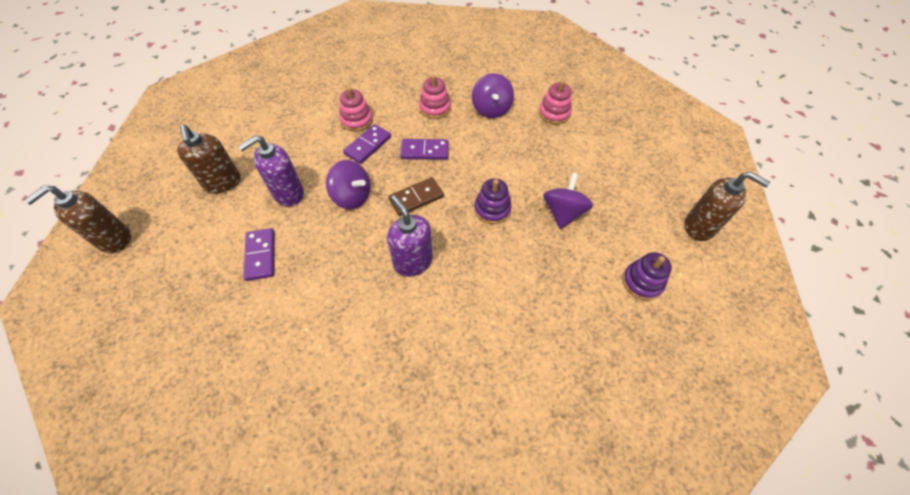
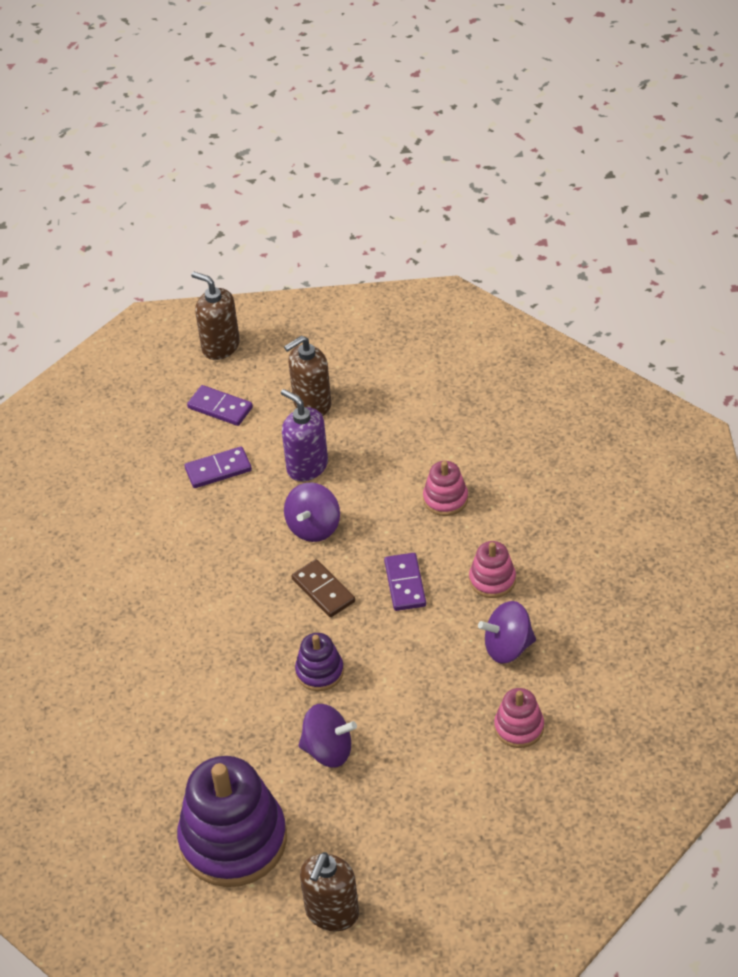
camera: 85 degrees right, 10 degrees down
purple domino [343,124,391,164] -> purple domino moved to [187,385,253,426]
purple soap dispenser [387,195,433,277] -> none
purple stacking toy [622,252,672,300] -> purple stacking toy [177,756,287,887], size x2.10

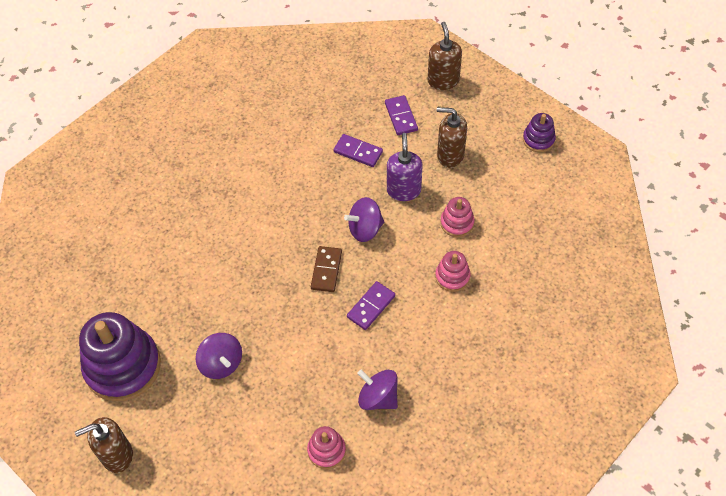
camera: 45 degrees right, 10 degrees up
purple stacking toy [295,633,344,691] -> purple stacking toy moved to [523,113,556,152]
pink stacking toy [469,541,516,598] -> pink stacking toy moved to [440,197,475,237]

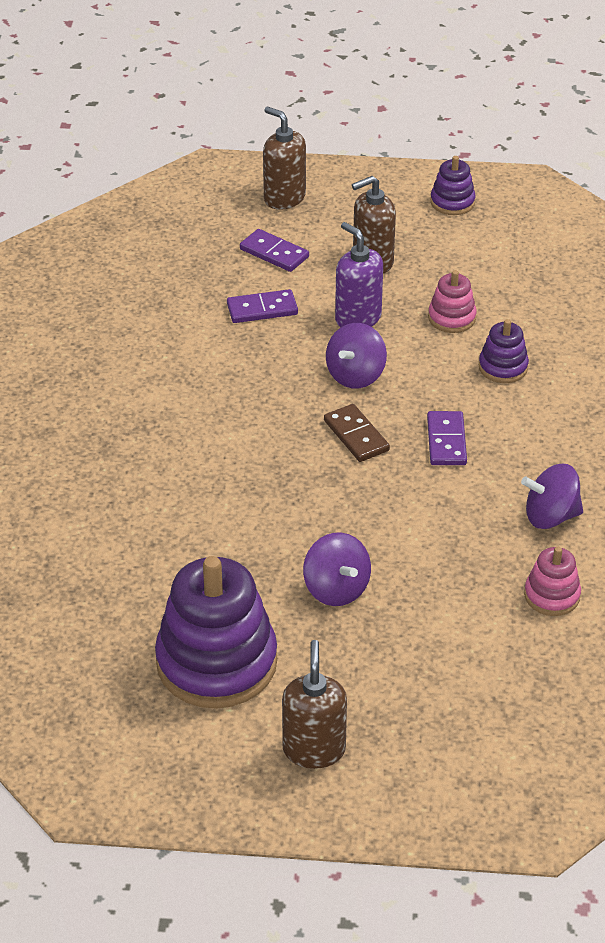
camera: 40 degrees left, 15 degrees down
brown soap dispenser [75,417,133,473] -> brown soap dispenser turned 150 degrees clockwise [282,640,347,769]
purple spinning top [196,333,242,379] -> purple spinning top turned 45 degrees clockwise [303,533,371,606]
pink stacking toy [435,251,471,292] -> purple stacking toy [479,319,529,383]

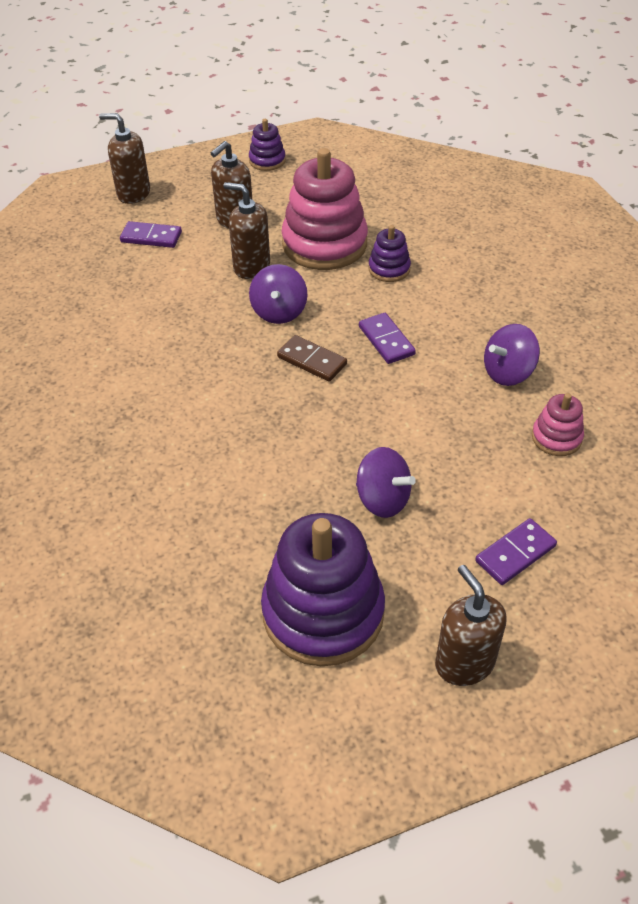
camera: 25 degrees left, 5 degrees up
purple domino [227,289,298,323] -> purple domino moved to [475,518,557,585]
purple soap dispenser [335,222,383,328] -> brown soap dispenser [224,182,270,279]
pink stacking toy [428,270,477,333] -> pink stacking toy [282,148,368,270], size x2.10

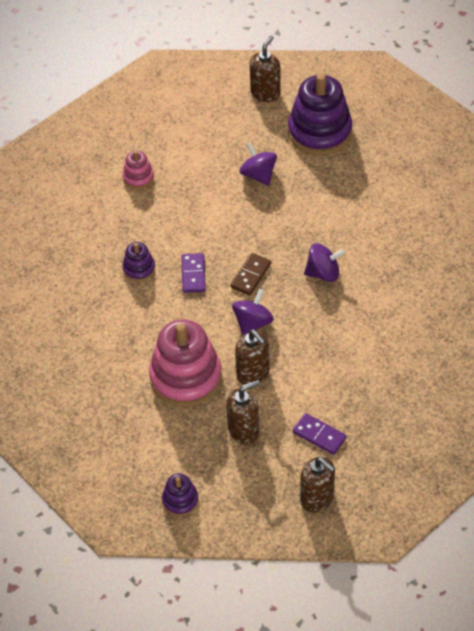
camera: 155 degrees left, 5 degrees up
brown domino [277,335,347,382] -> brown domino turned 60 degrees clockwise [231,253,271,295]
purple stacking toy [369,225,411,282] -> purple stacking toy moved to [122,242,155,282]
brown soap dispenser [435,565,507,686] -> brown soap dispenser turned 150 degrees counterclockwise [250,35,281,102]
purple domino [475,518,557,585] -> none
purple spinning top [484,324,540,386] -> purple spinning top moved to [304,243,345,282]

